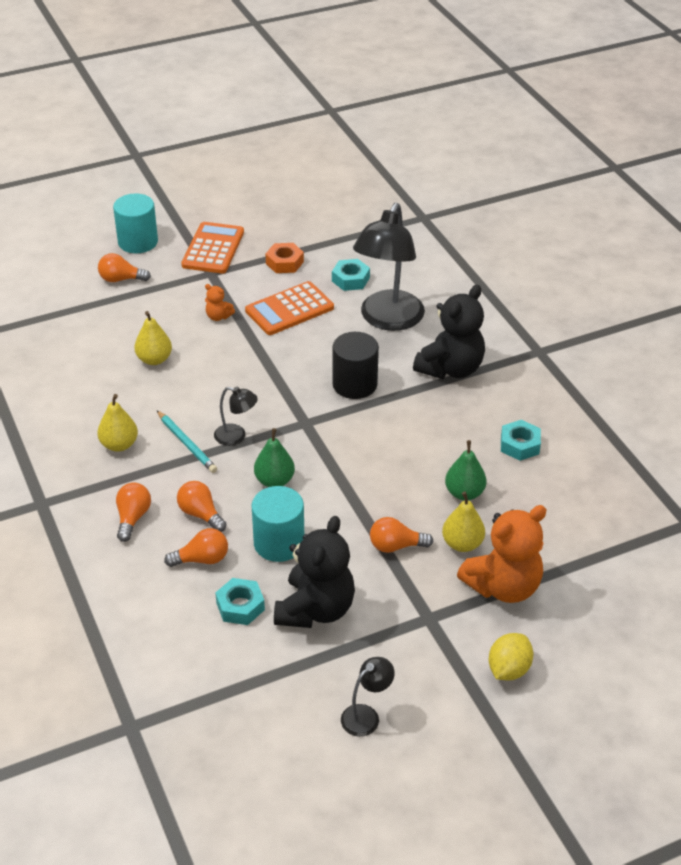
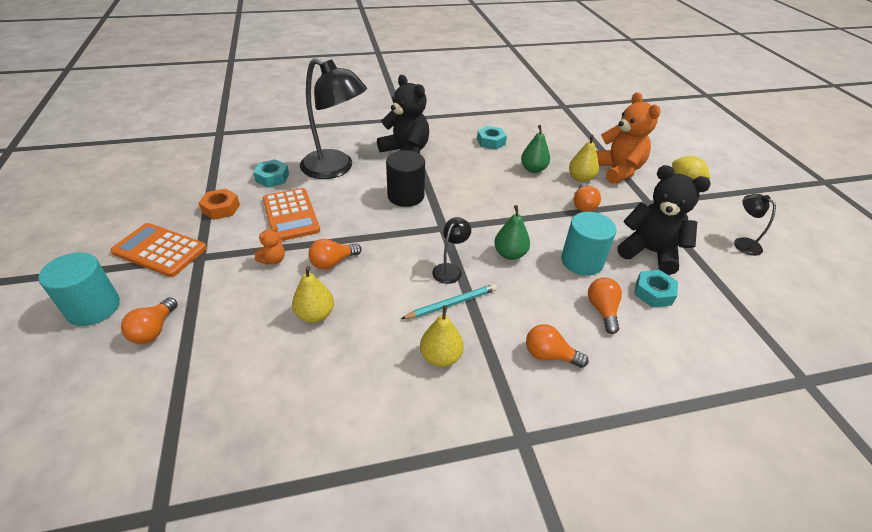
camera: 80 degrees left, 0 degrees up
orange light bulb [177,481,227,532] -> orange light bulb moved to [308,239,362,269]

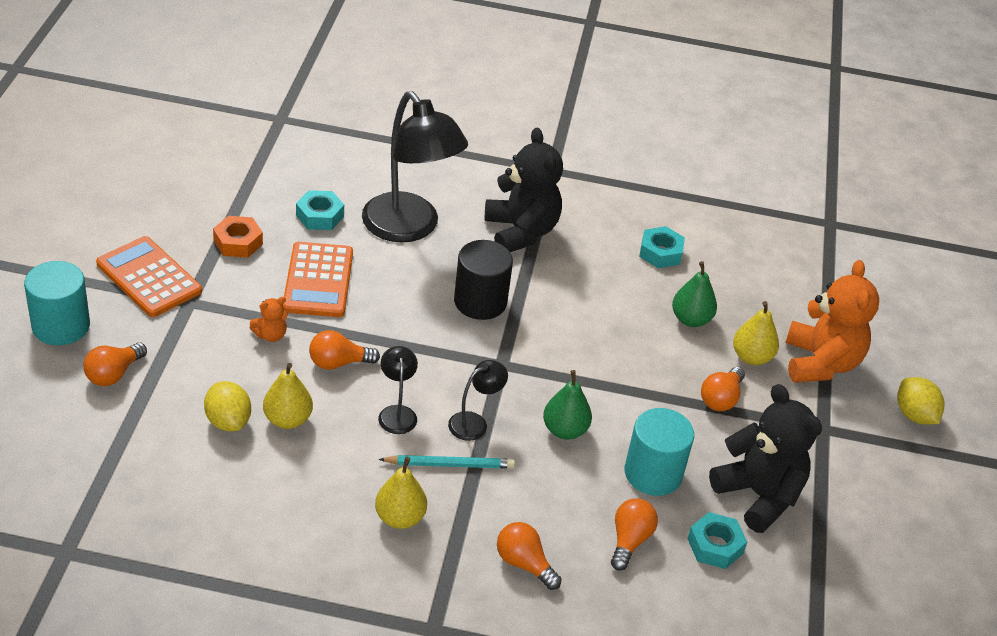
camera: 20 degrees right, 0 degrees up
black lamp [734,194,776,256] -> black lamp moved to [378,346,418,434]
none -> yellow lemon [204,381,251,431]

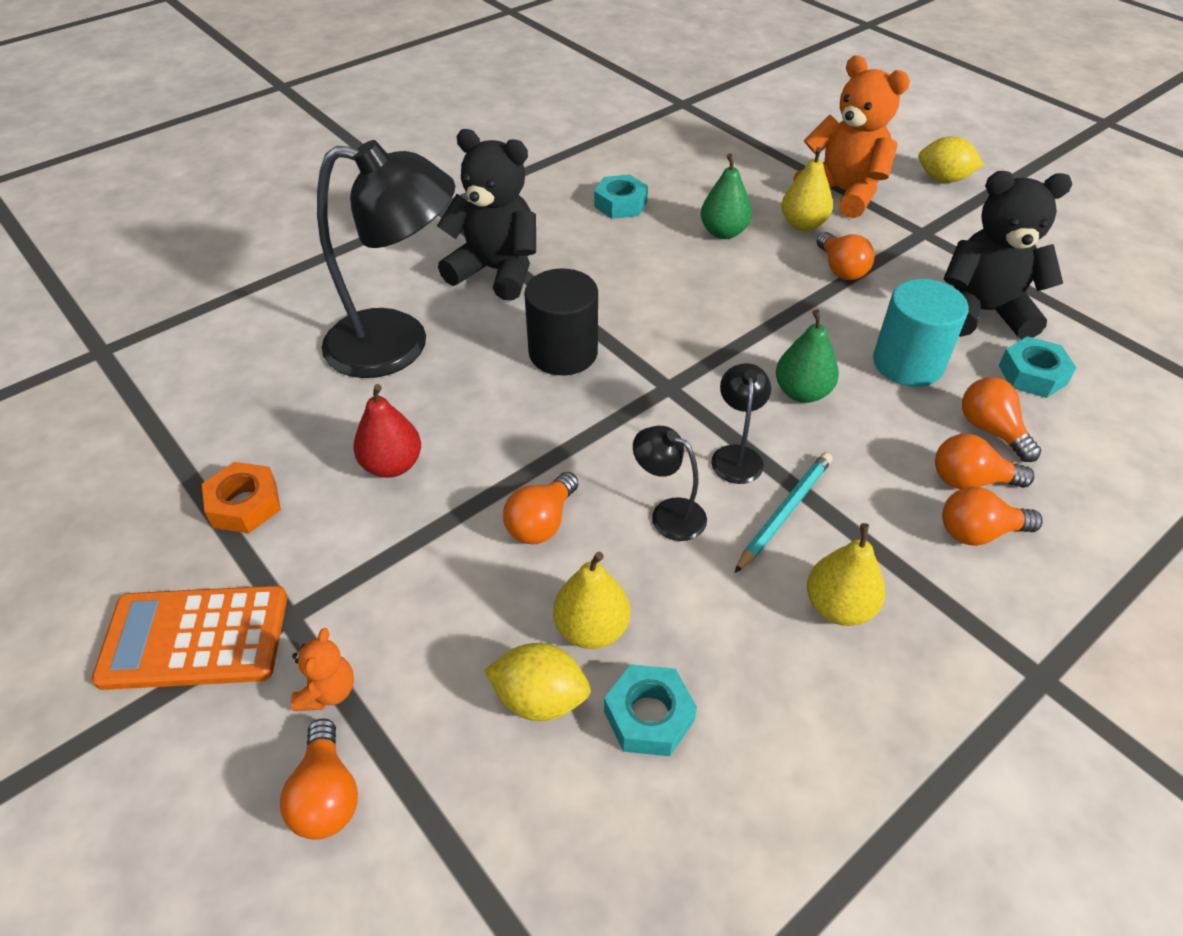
camera: 45 degrees left, 5 degrees up
turquoise cylinder [24,261,90,345] -> none
orange teddy bear [249,297,288,342] -> orange teddy bear moved to [291,628,354,711]
orange calculator [283,242,353,317] -> red pear [353,384,421,478]
turquoise nut [296,190,344,230] -> turquoise nut moved to [604,664,697,756]
none -> orange light bulb [935,434,1034,489]

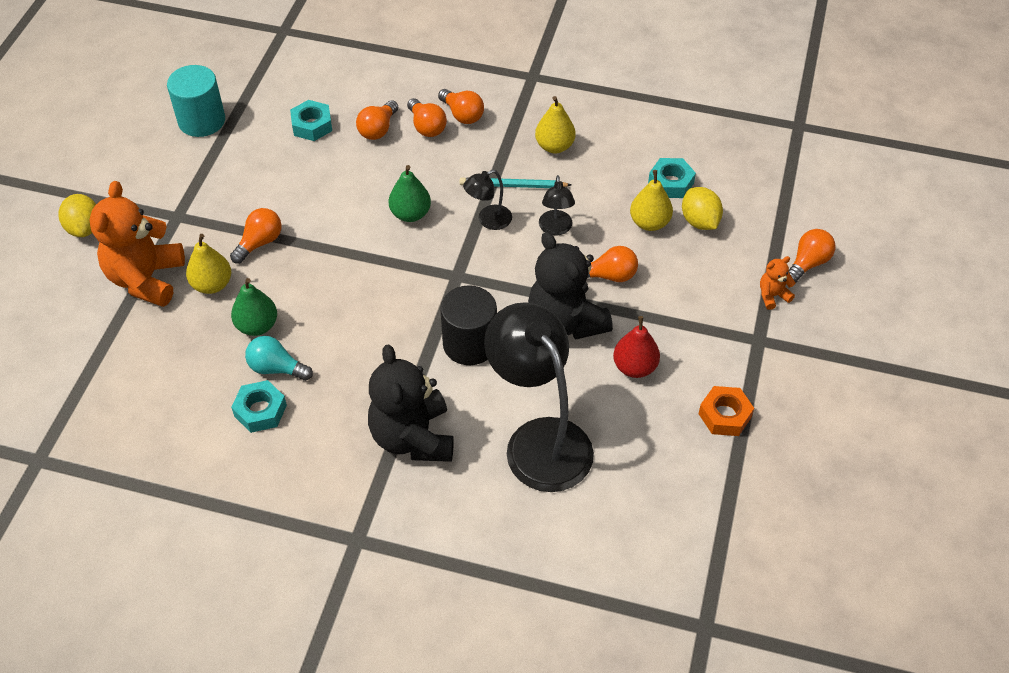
camera: 125 degrees left, 5 degrees up
orange calculator [91,586,287,690] -> none
turquoise cylinder [873,279,969,387] -> turquoise cylinder moved to [167,65,225,137]
black teddy bear [944,171,1072,339] -> black teddy bear moved to [528,232,613,339]
none -> turquoise light bulb [245,336,313,381]

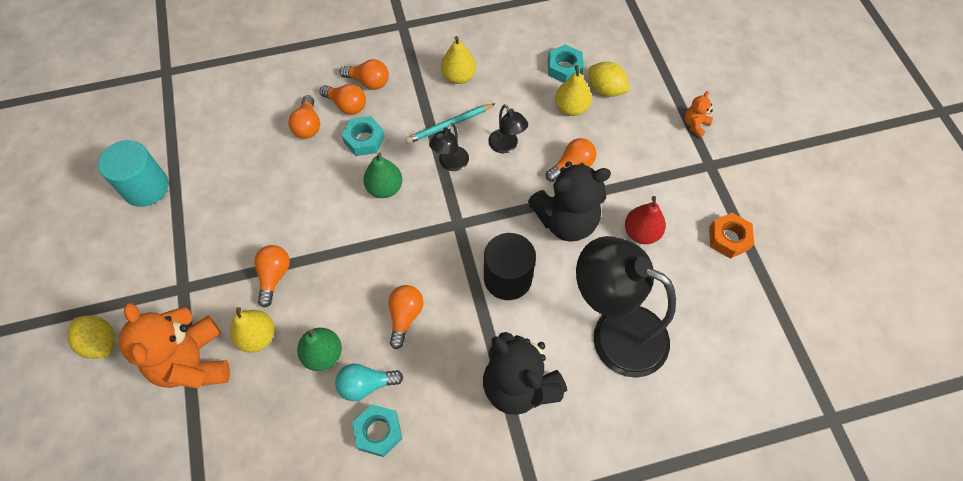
camera: 30 degrees left, 10 degrees up
turquoise nut [290,100,332,141] -> turquoise nut moved to [342,116,385,156]
black teddy bear [528,232,613,339] -> black teddy bear turned 45 degrees counterclockwise [528,162,611,242]
orange light bulb [789,229,835,283] -> orange light bulb moved to [388,285,424,349]

